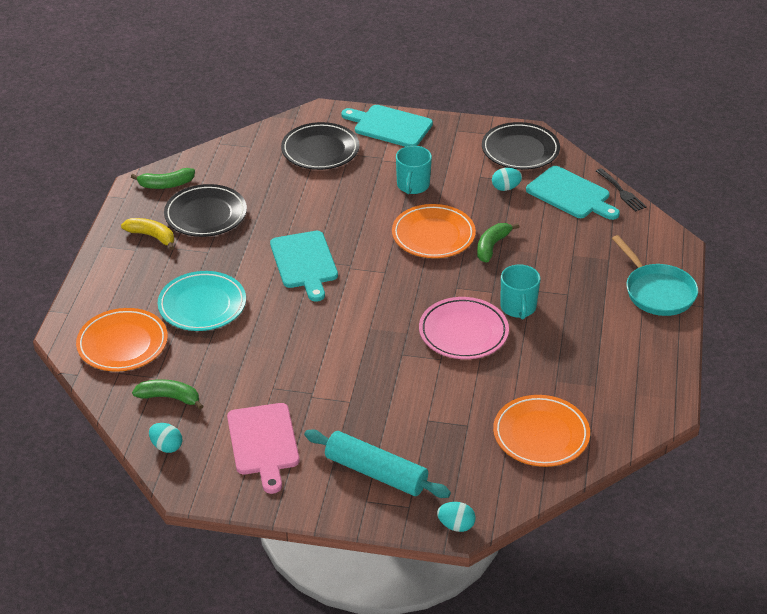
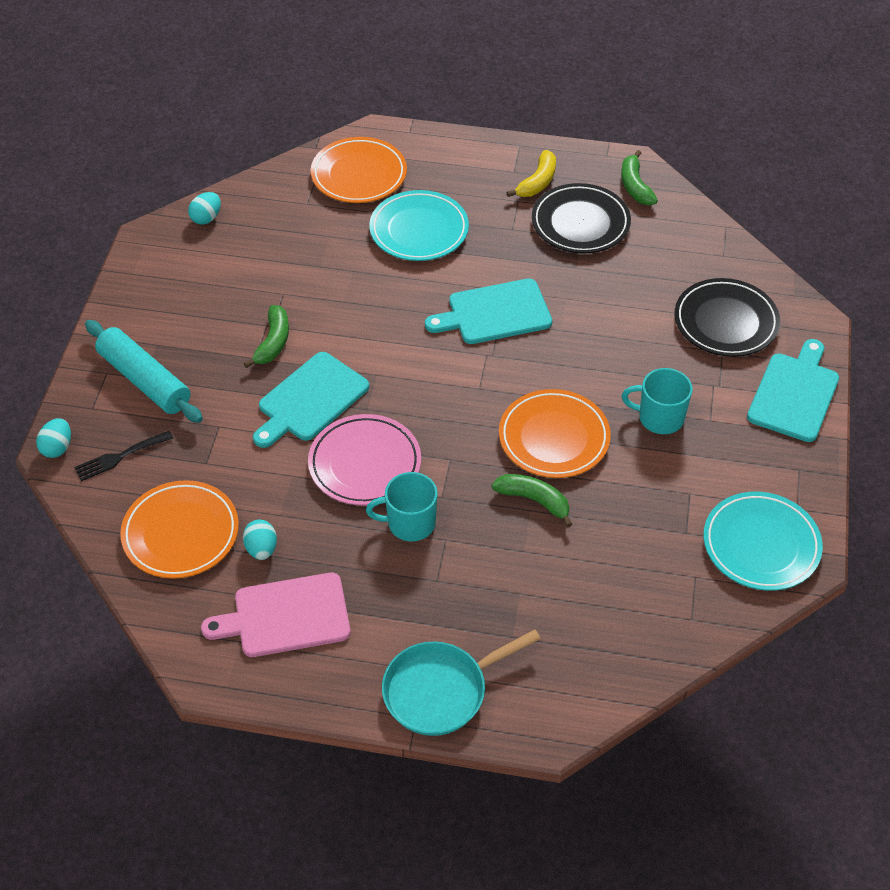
camera: 90 degrees right, 10 degrees up
green banana [132,379,203,409] -> green banana moved to [244,305,289,368]
pink cutting board [227,403,300,494] -> pink cutting board moved to [201,573,351,657]
turquoise rolling pin [304,429,451,498] -> turquoise rolling pin turned 75 degrees counterclockwise [85,320,203,423]
black plate [482,122,560,170] -> turquoise plate [703,492,823,591]
turquoise egg [492,168,522,191] -> turquoise egg moved to [243,519,277,560]
turquoise cutting board [526,166,620,220] -> turquoise cutting board moved to [253,352,369,448]
black fork [596,168,647,212] -> black fork moved to [74,431,173,481]

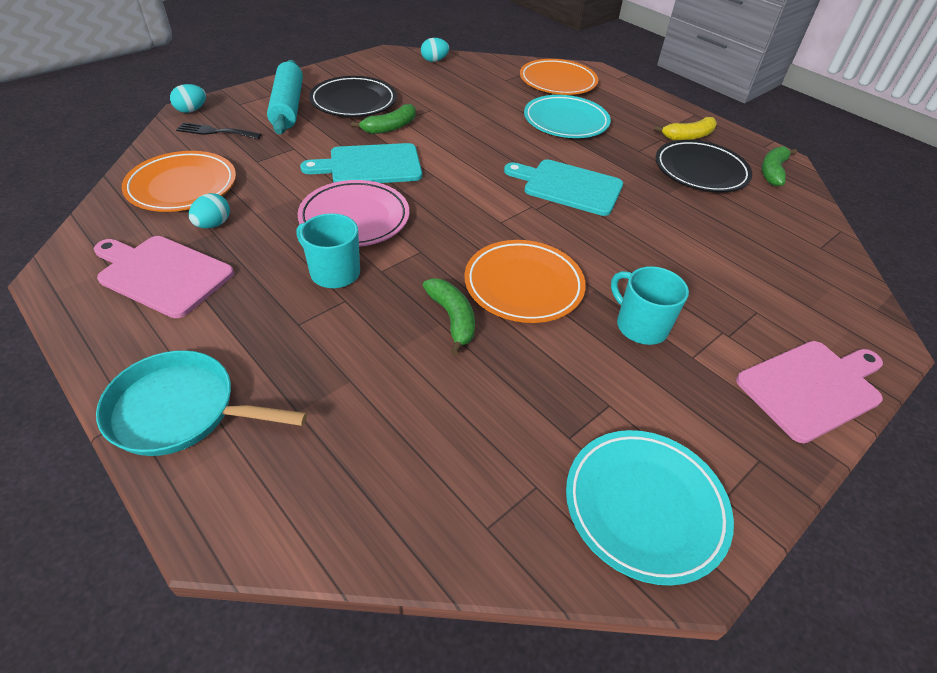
camera: 35 degrees right, 5 degrees down
black plate [675,278,780,357] -> black plate moved to [309,76,397,117]
turquoise cutting board [747,339,839,442] -> pink cutting board [736,341,883,443]

